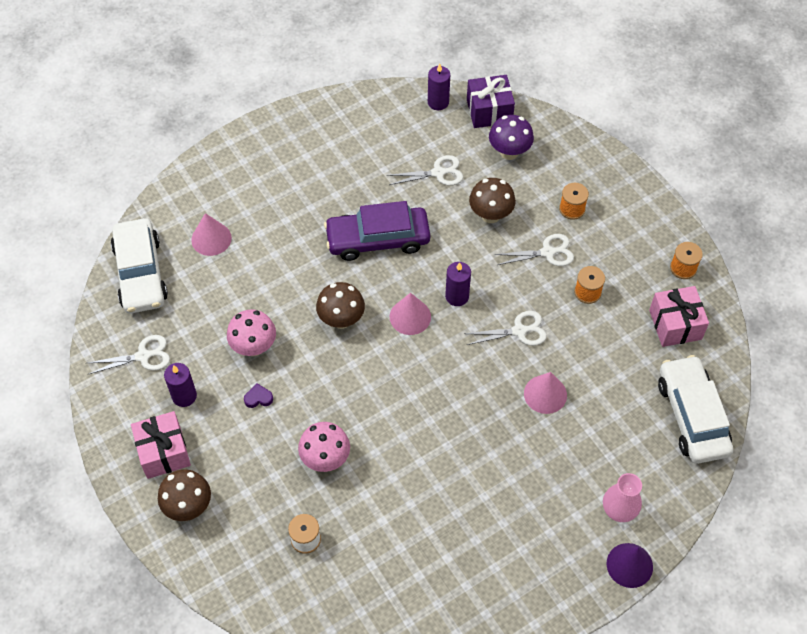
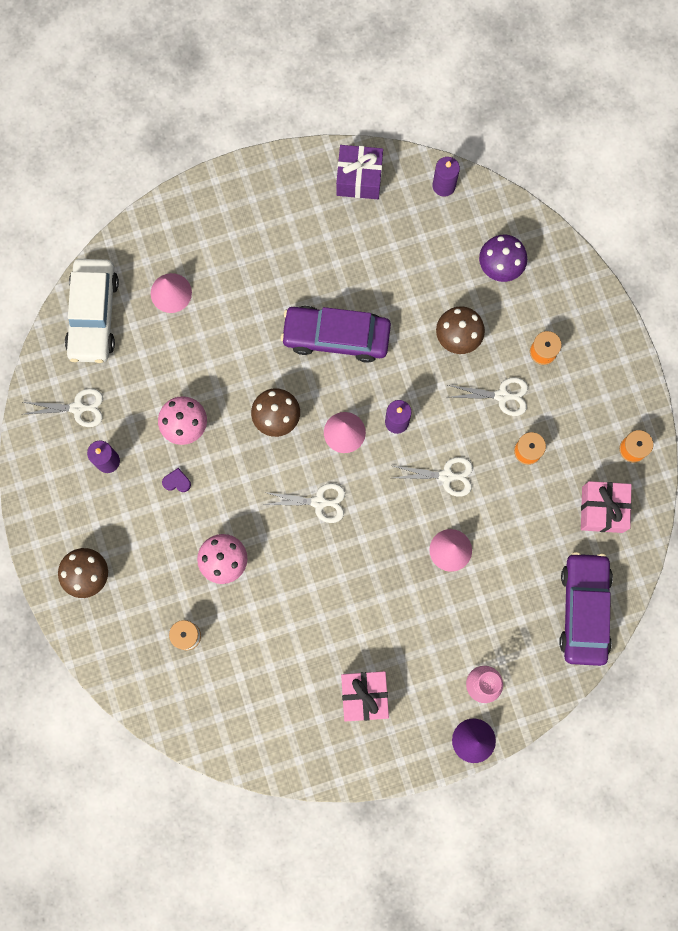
camera: 15 degrees right, 20 degrees up
pink gift [131,411,191,479] -> pink gift moved to [341,671,389,722]
white scissors [387,155,463,186] -> white scissors moved to [262,483,345,523]
purple gift [467,75,515,128] -> purple gift moved to [336,145,383,199]
white car [658,355,733,464] -> purple car [559,552,613,666]

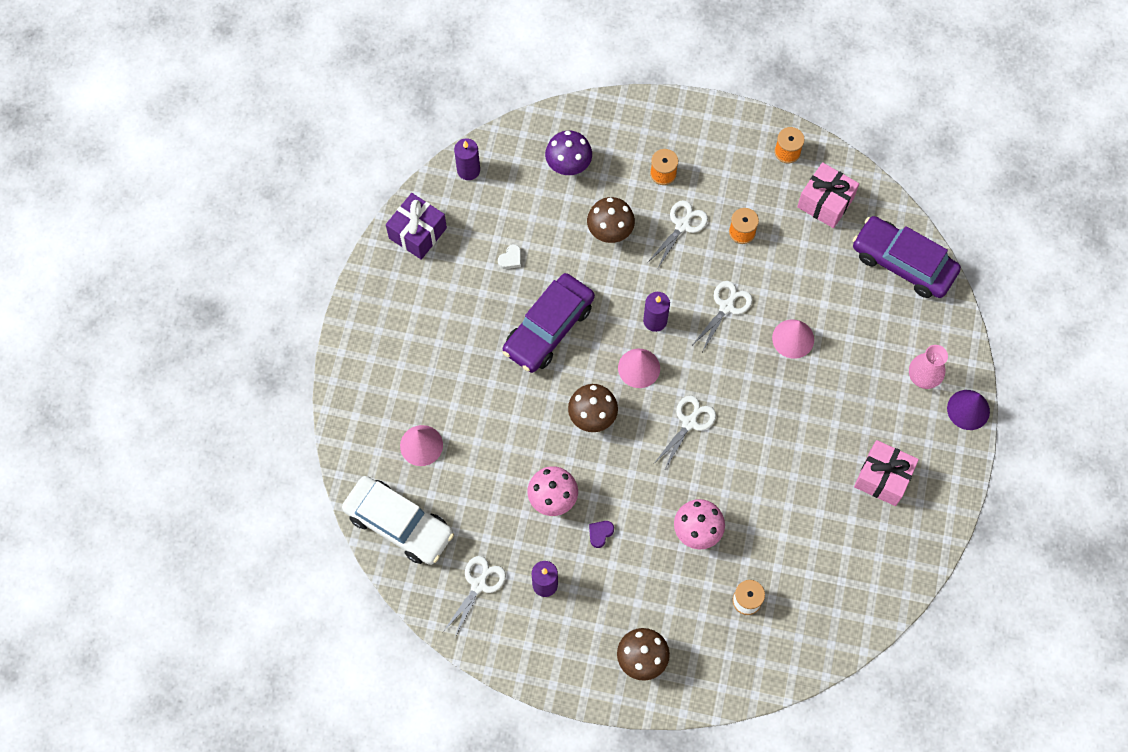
camera: 60 degrees left, 10 degrees down
none -> white heart [498,244,521,269]

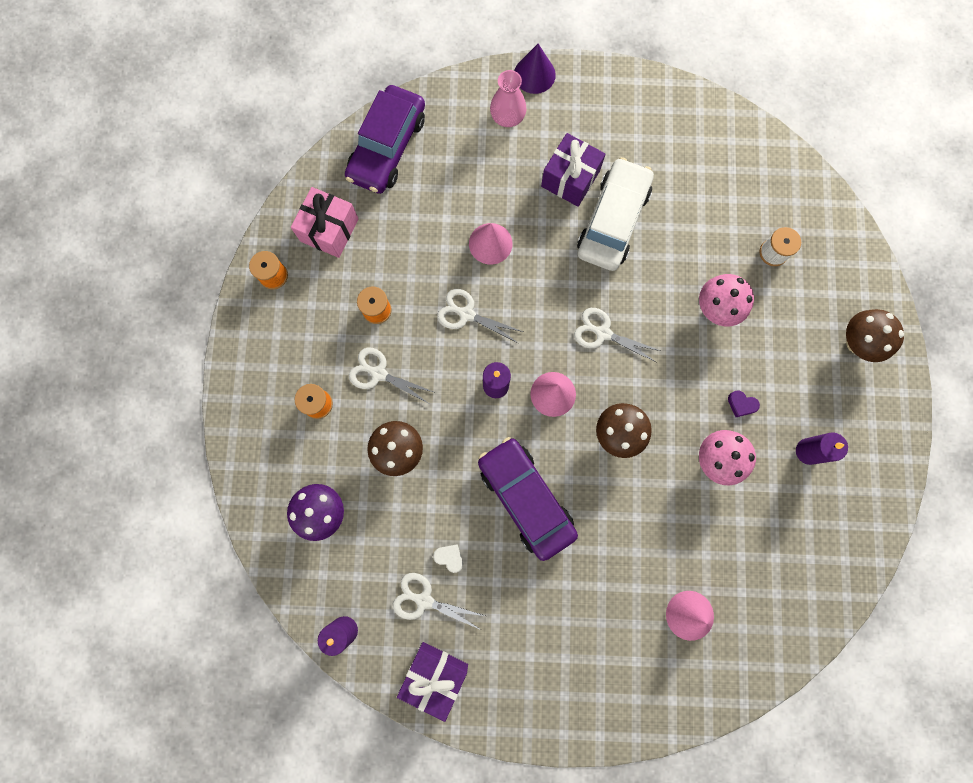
camera: 100 degrees left, 10 degrees up
white car [342,476,454,565] -> white car moved to [577,157,654,271]
white scissors [443,556,506,639] -> white scissors moved to [393,573,485,630]
purple car [503,273,595,373] -> purple car turned 150 degrees counterclockwise [478,437,578,561]
pink gift [854,440,919,506] -> none
none -> purple gift [541,133,606,207]

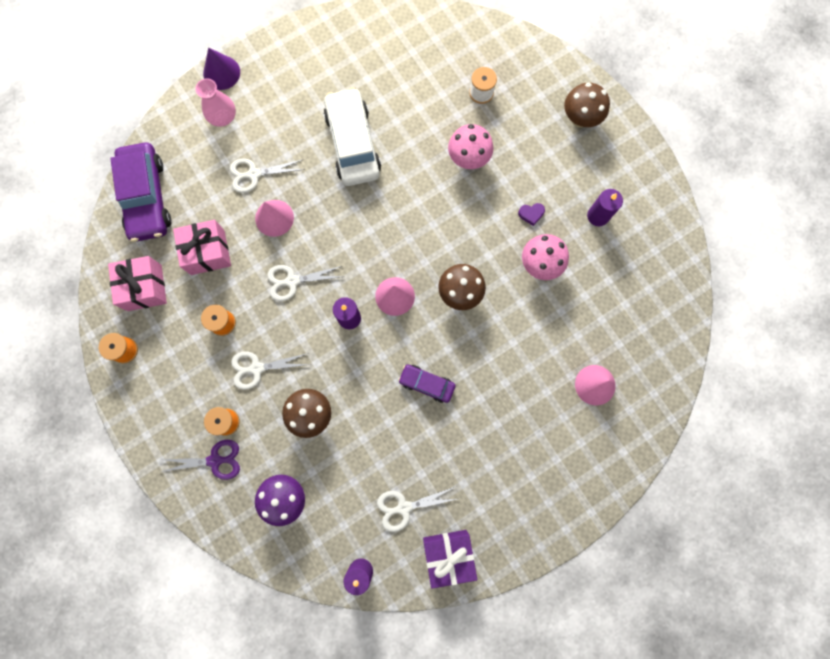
camera: 35 degrees left, 0 degrees up
white heart [433,544,463,573] -> none
purple car [478,437,578,561] -> purple car [398,364,456,403], size x0.53
purple gift [541,133,606,207] -> none
white scissors [574,308,661,362] -> white scissors moved to [230,158,305,193]
none -> purple scissors [161,440,240,480]
none -> pink gift [173,220,231,275]

